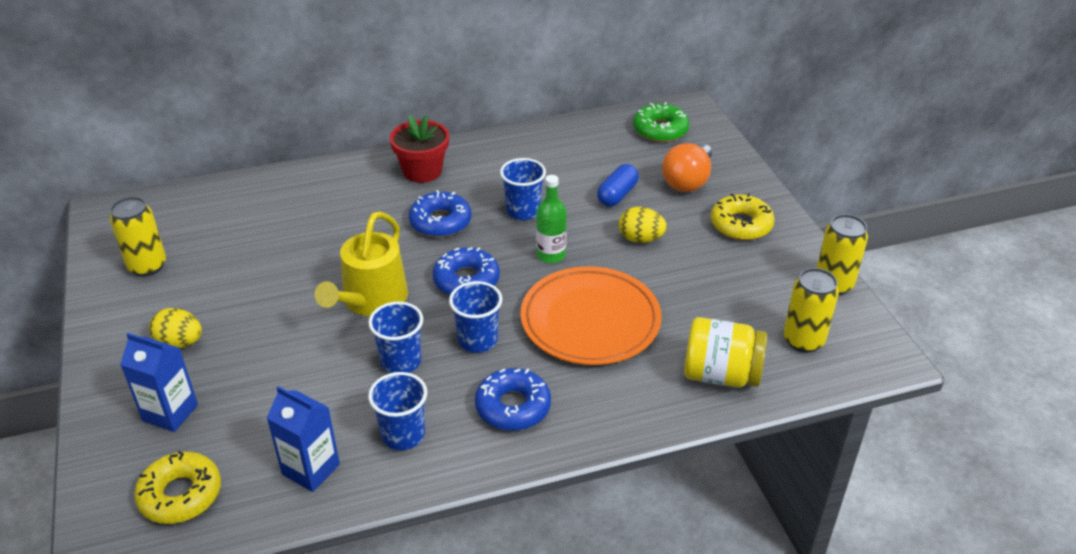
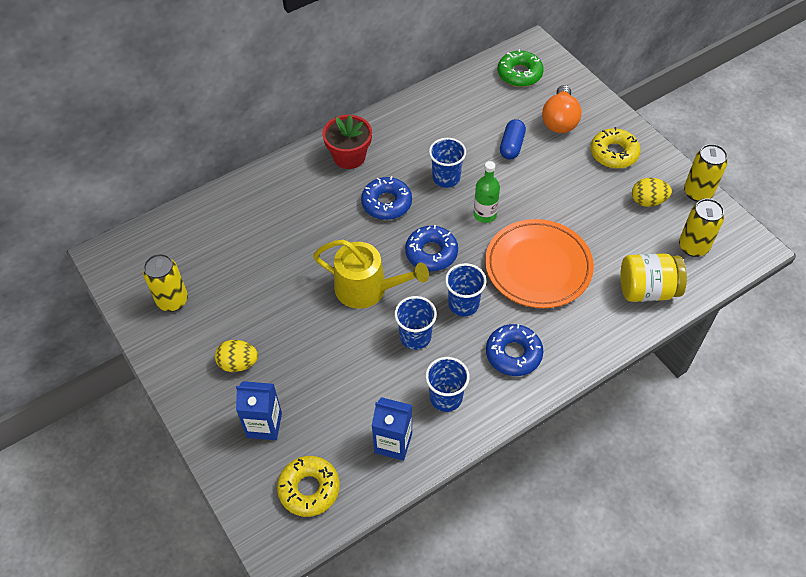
camera: 15 degrees left, 15 degrees up
yellow watering can [315,211,408,316] -> yellow watering can turned 75 degrees counterclockwise [313,239,429,309]
yellow egg [619,207,667,243] -> yellow egg moved to [632,178,672,207]

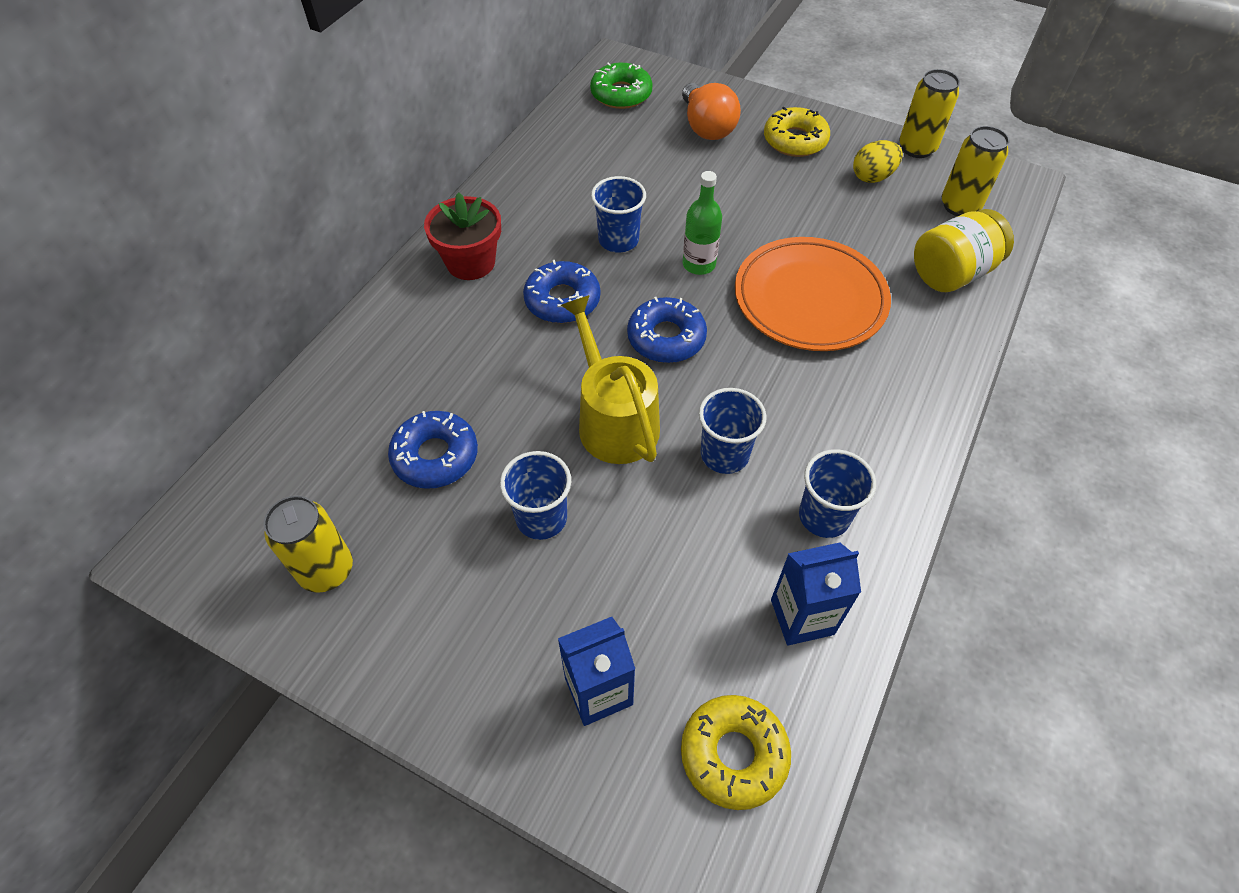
camera: 30 degrees left, 0 degrees up
yellow egg [215,340,258,372] -> none
yellow watering can [313,239,429,309] -> yellow watering can turned 105 degrees counterclockwise [561,295,660,464]
blue cup [445,263,487,316] -> blue cup moved to [500,451,571,540]
blue donut [486,324,543,376] -> blue donut moved to [388,411,478,489]
blue capsule [500,119,526,159] -> none

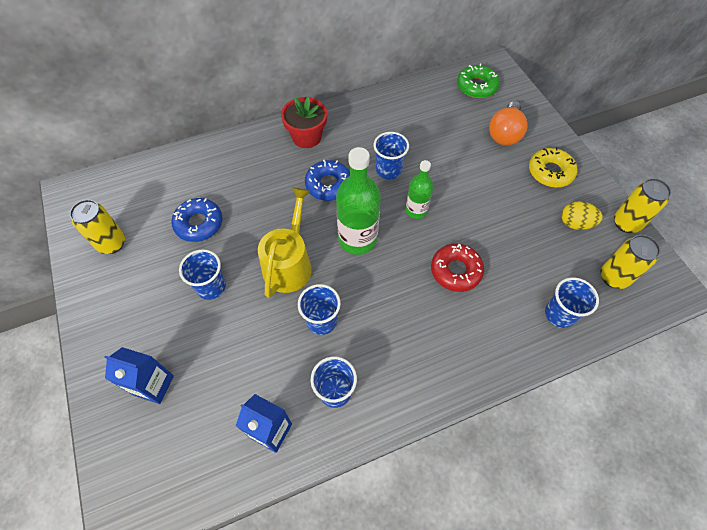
camera: 40 degrees right, 5 degrees up
blue donut [627,297,707,363] -> green bottle [336,147,381,255]
yellow donut [681,695,791,810] -> none
orange plate [735,237,891,351] -> red donut [431,244,484,292]
yellow jar [914,209,1014,292] -> blue cup [545,277,599,328]

